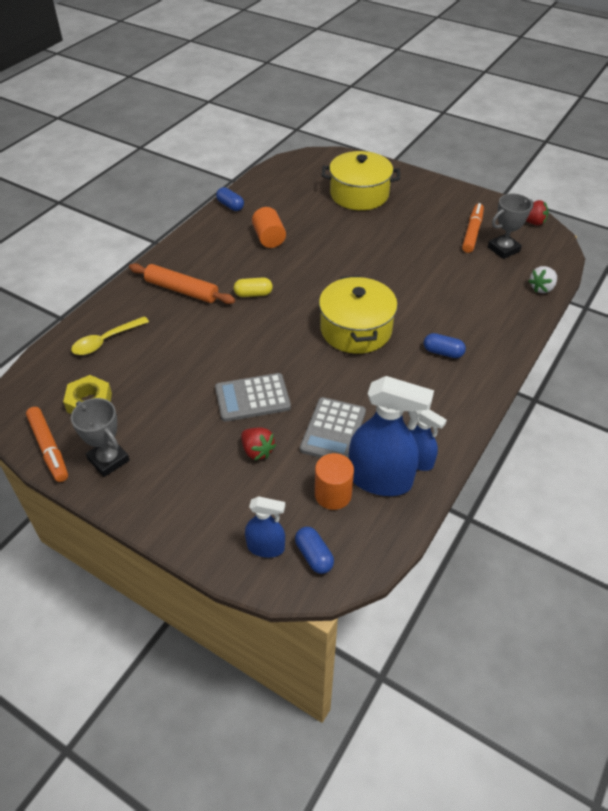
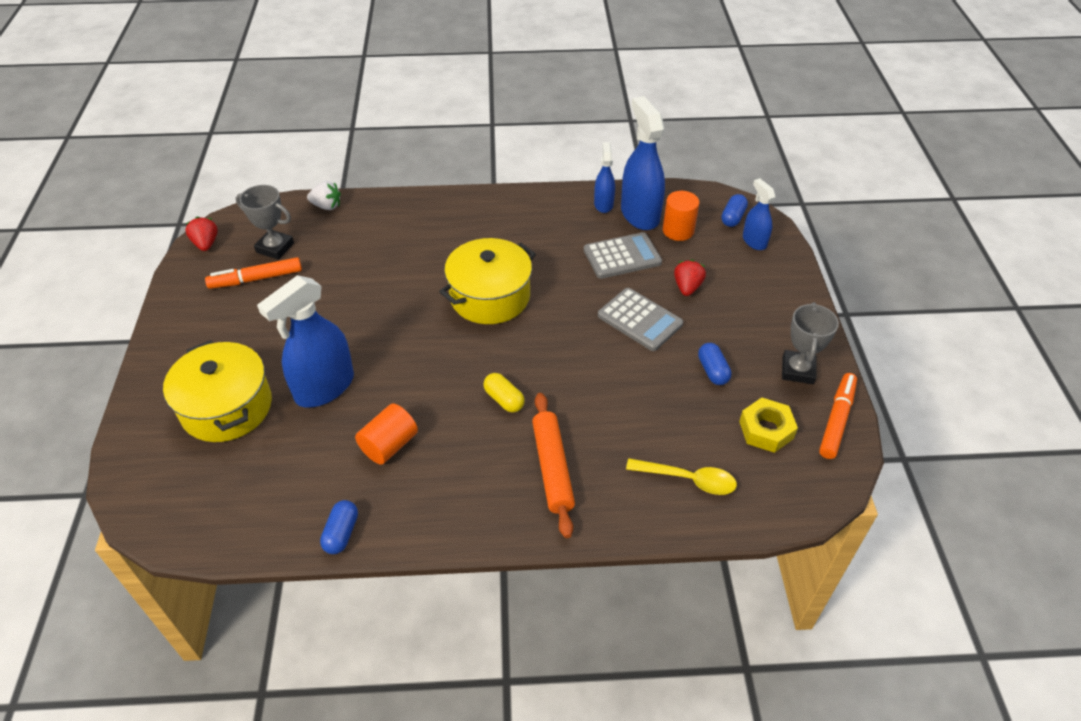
camera: 125 degrees left, 0 degrees up
blue capsule [424,333,466,358] -> blue capsule moved to [698,343,732,385]
none -> blue spray bottle [257,275,354,407]

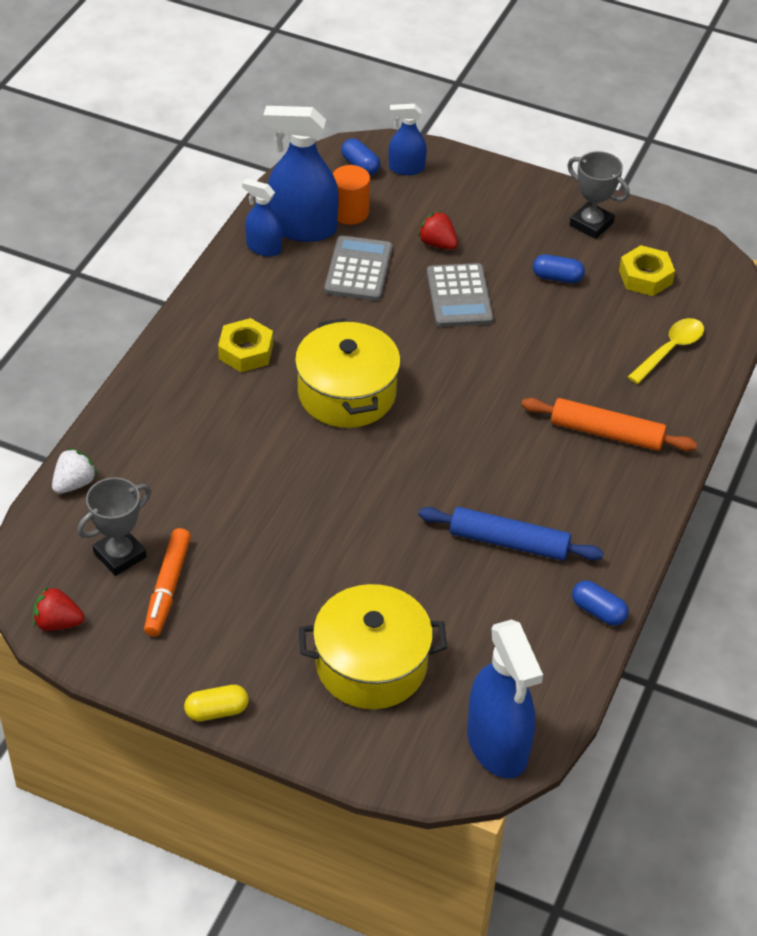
camera: 65 degrees left, 0 degrees up
blue spray bottle [257,275,354,407] -> blue spray bottle moved to [467,619,543,779]
orange cylinder [355,404,418,465] -> blue rolling pin [418,507,604,561]
yellow capsule [483,373,525,413] -> yellow capsule moved to [184,685,249,721]
grey calculator [598,288,683,351] -> grey calculator turned 105 degrees clockwise [427,263,494,327]
orange marker [819,373,857,459] -> none
none -> yellow nut [218,318,273,372]

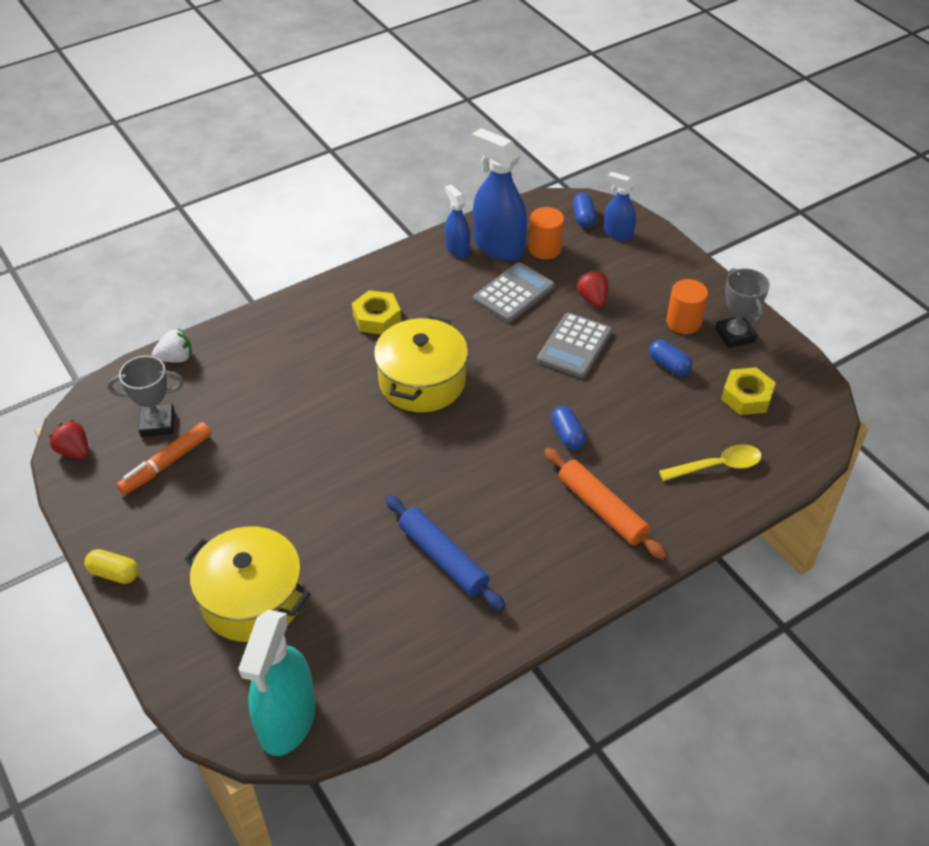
camera: 35 degrees right, 0 degrees up
blue spray bottle [467,619,543,779] -> turquoise spray bottle [238,609,316,756]
blue capsule [572,581,629,626] -> blue capsule moved to [551,406,586,450]
none -> orange cylinder [666,279,708,334]

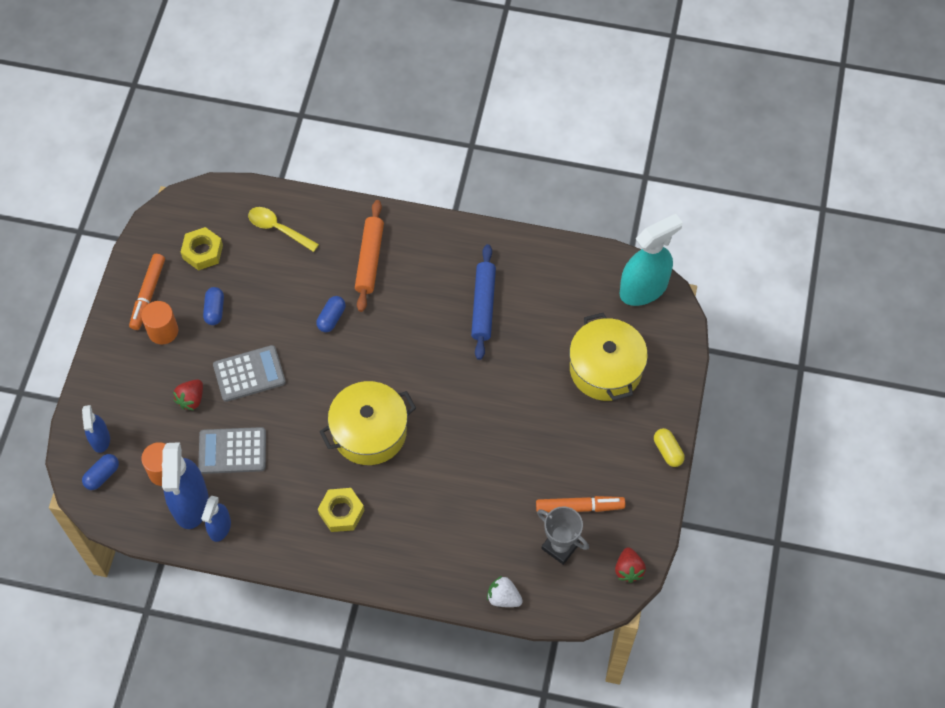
camera: 135 degrees left, 15 degrees up
grey trophy [715,268,770,348] -> orange marker [129,254,165,330]

